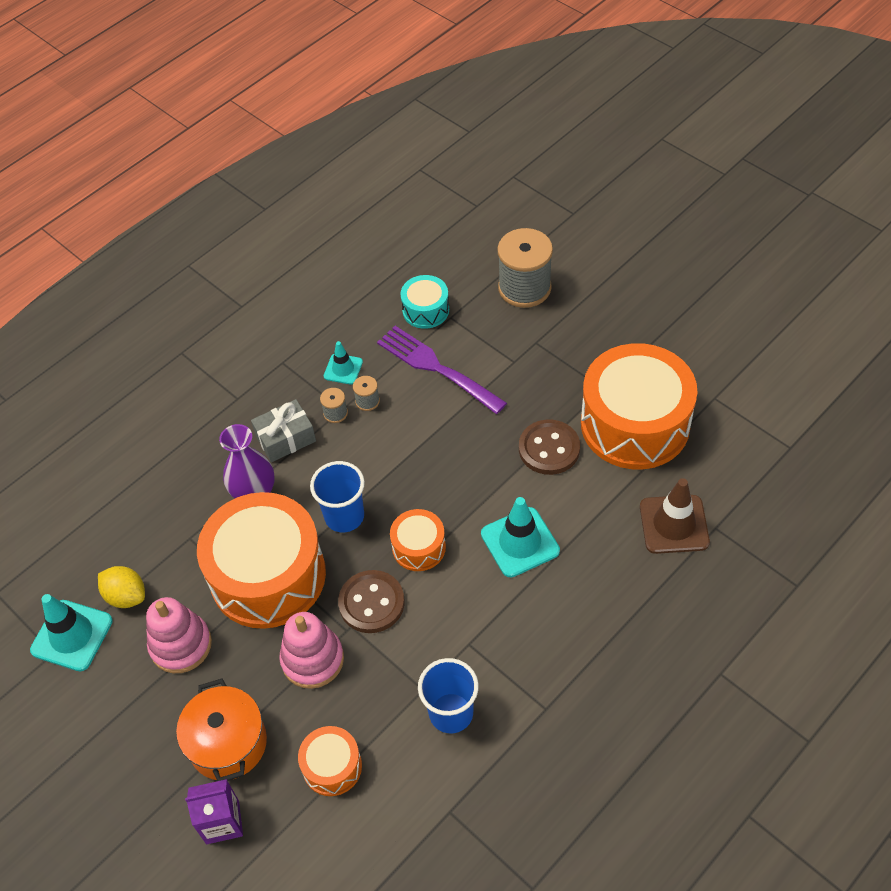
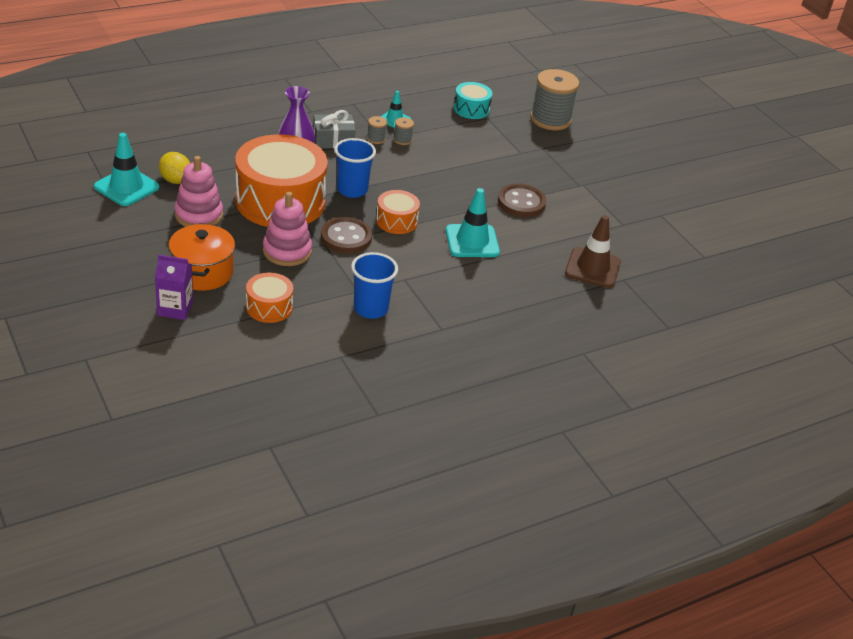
camera: 10 degrees right, 15 degrees down
purple fork [377,326,507,414] -> none
orange drum [581,343,697,469] -> none

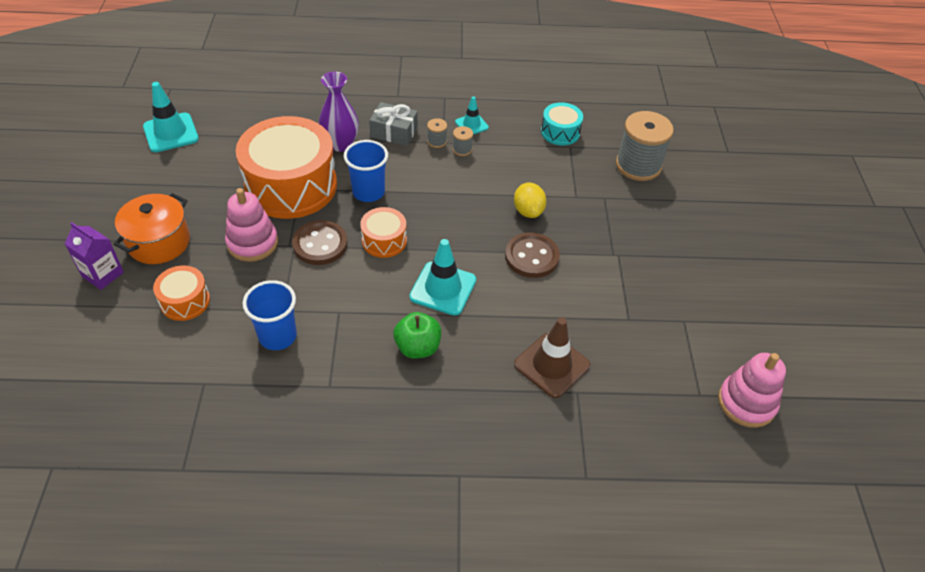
camera: 30 degrees right, 10 degrees up
yellow lemon [159,152,190,184] -> yellow lemon moved to [514,183,546,218]
pink stacking toy [174,156,223,227] -> pink stacking toy moved to [718,353,786,428]
none -> green apple [393,312,441,359]

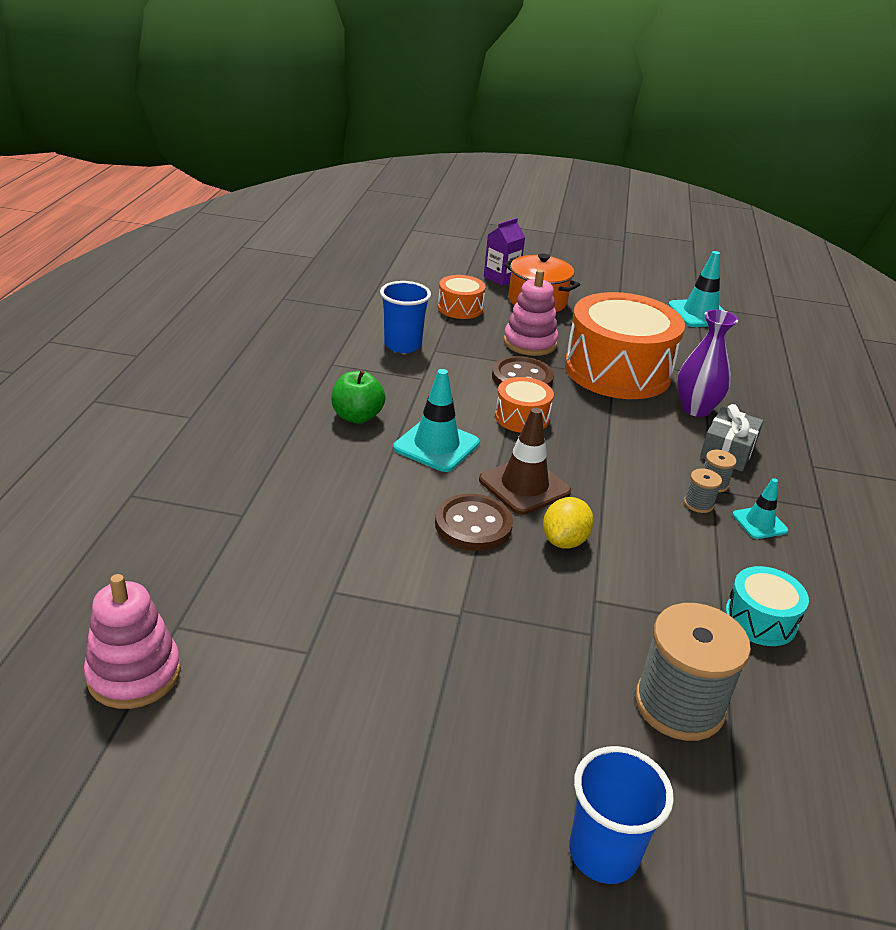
camera: 100 degrees right, 15 degrees down
blue cup [344,140,388,202] -> blue cup moved to [569,746,674,884]
yellow lemon [514,183,546,218] -> yellow lemon turned 60 degrees counterclockwise [543,497,594,549]
brown traffic cone [514,317,590,398] -> brown traffic cone moved to [479,408,571,515]

